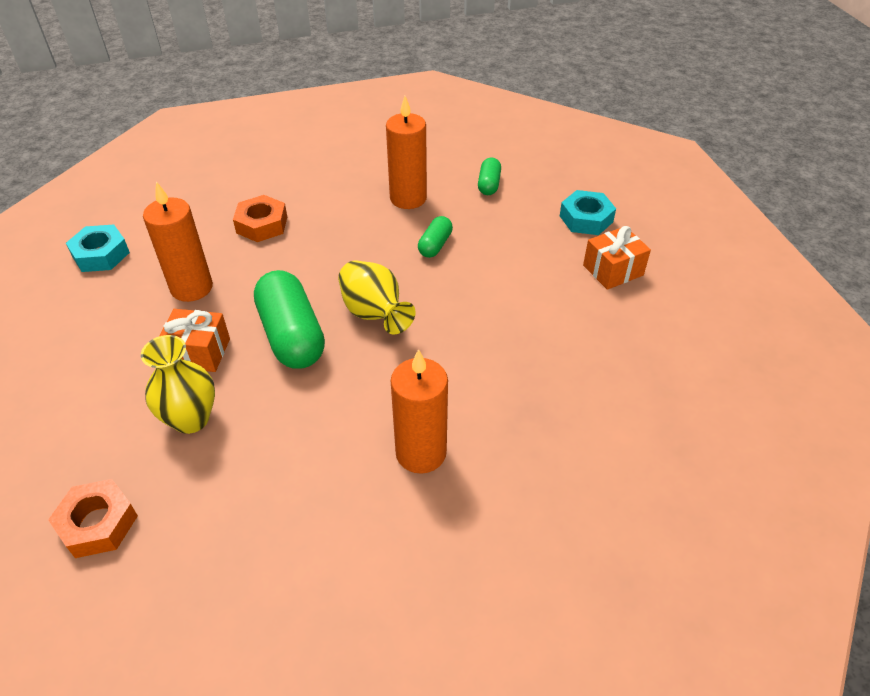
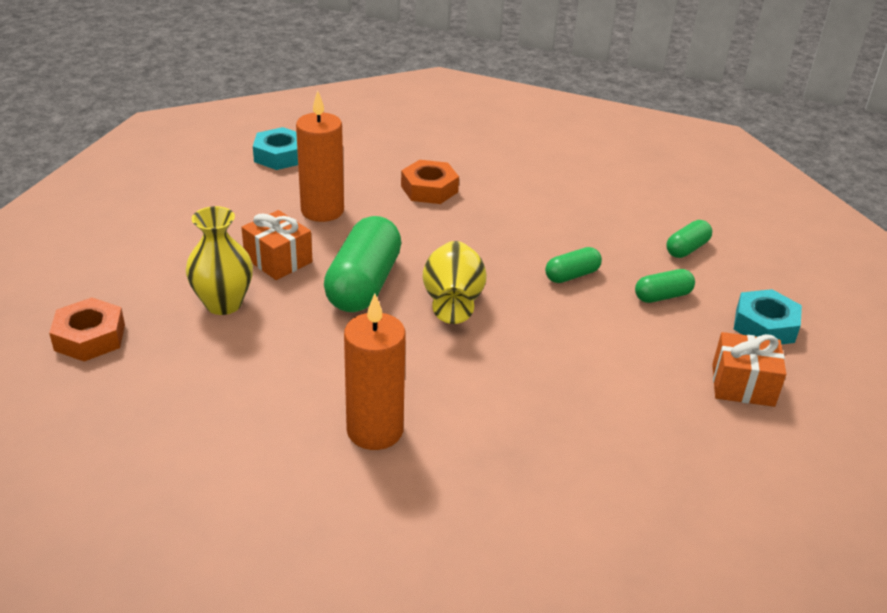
camera: 35 degrees right, 10 degrees down
orange candle [386,96,427,209] -> none
none -> green capsule [635,269,695,303]

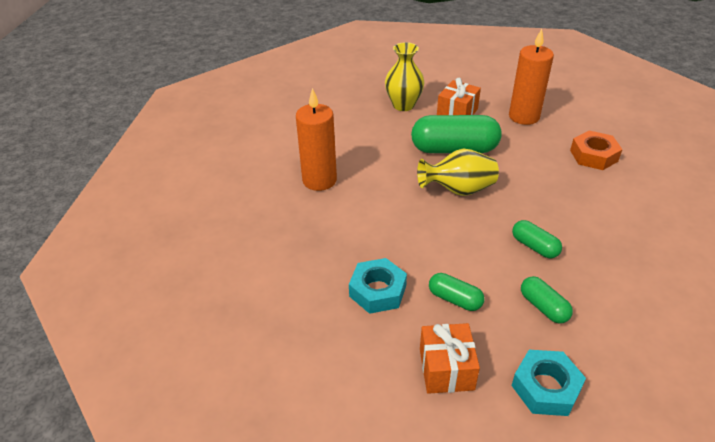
camera: 80 degrees right, 5 degrees up
orange nut [49,297,125,361] -> none
turquoise nut [253,127,298,170] -> turquoise nut moved to [349,258,407,314]
green capsule [666,220,712,258] -> green capsule moved to [429,273,484,311]

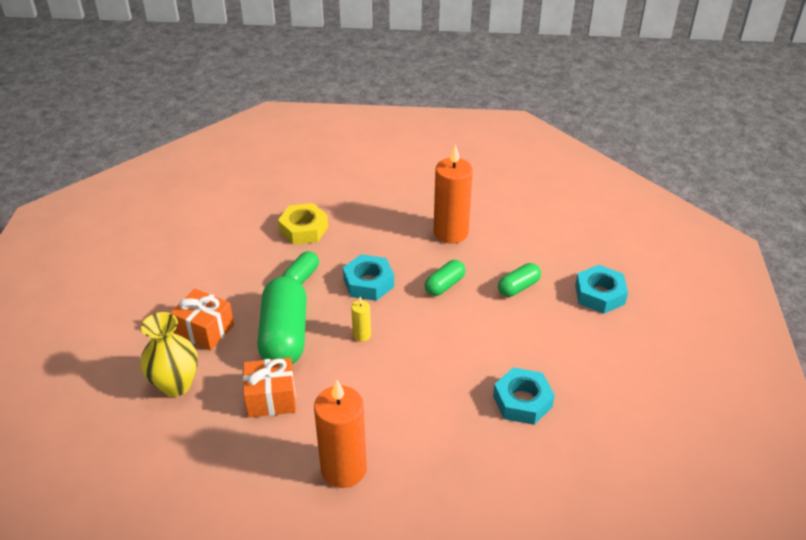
camera: 95 degrees left, 0 degrees up
yellow vase [417,149,499,196] -> yellow candle [351,297,371,342]
orange gift [420,323,480,394] -> orange gift moved to [243,358,296,417]
green capsule [429,273,484,311] -> green capsule moved to [282,251,319,285]
orange candle [509,29,554,125] -> orange candle moved to [434,144,473,243]
orange nut [570,130,623,170] -> yellow nut [278,203,328,245]
none -> turquoise nut [343,254,394,301]

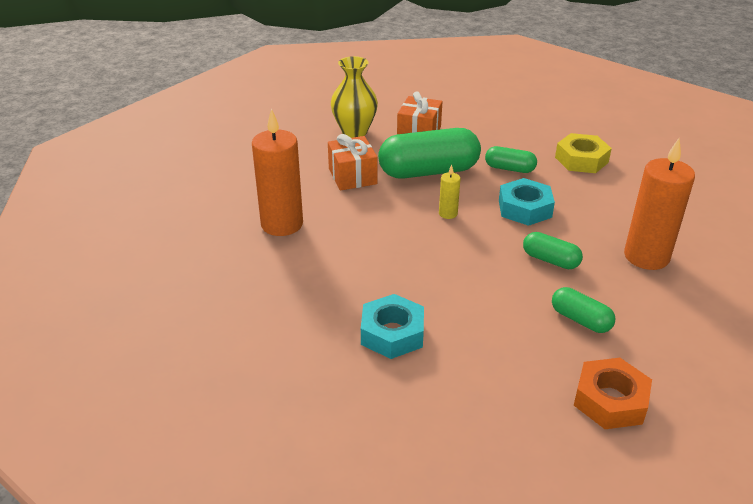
camera: 80 degrees right, 5 degrees down
turquoise nut [575,265,628,314] -> orange nut [574,358,652,429]

